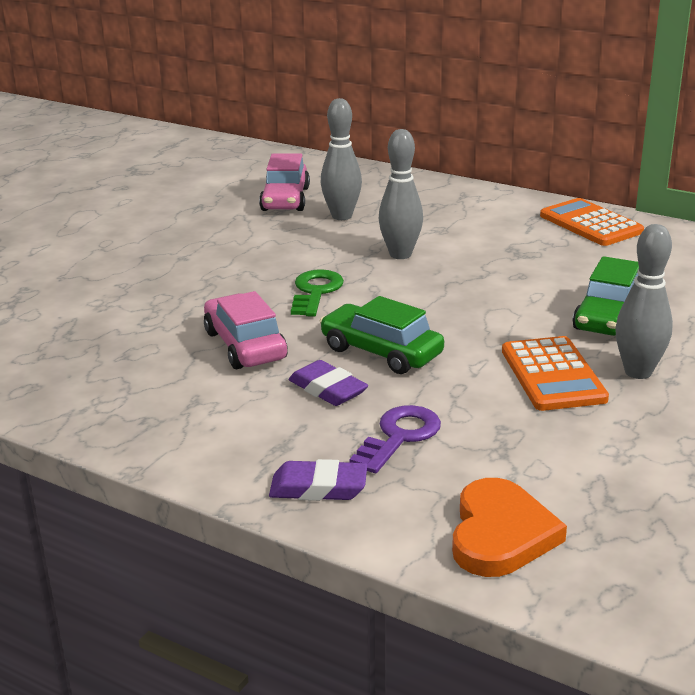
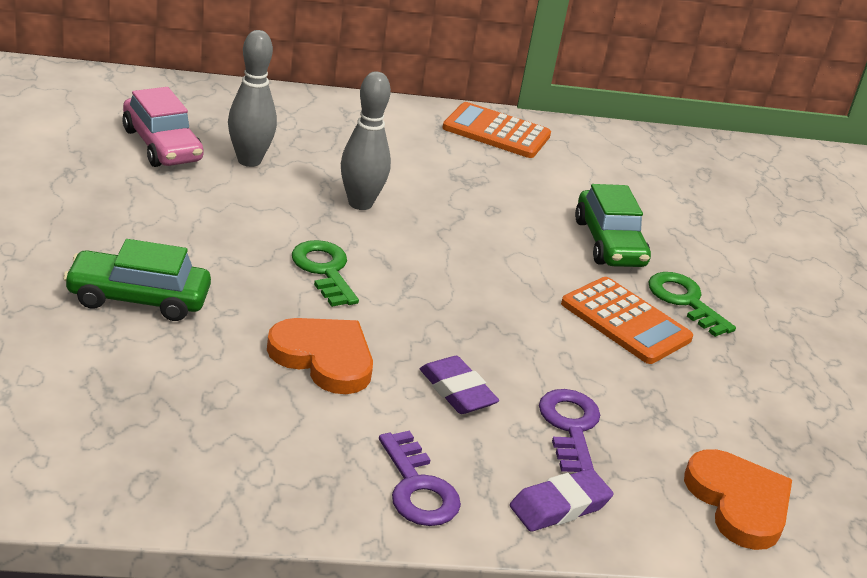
camera: 40 degrees left, 5 degrees up
pink car [204,291,288,369] -> orange heart [267,318,373,394]
purple eraser [289,360,368,406] -> purple eraser turned 45 degrees clockwise [420,356,499,414]
green car [320,296,444,374] -> green car moved to [63,239,211,321]
grey bowling pin [615,224,673,379] -> green key [648,272,736,337]
none -> purple key [379,430,461,526]

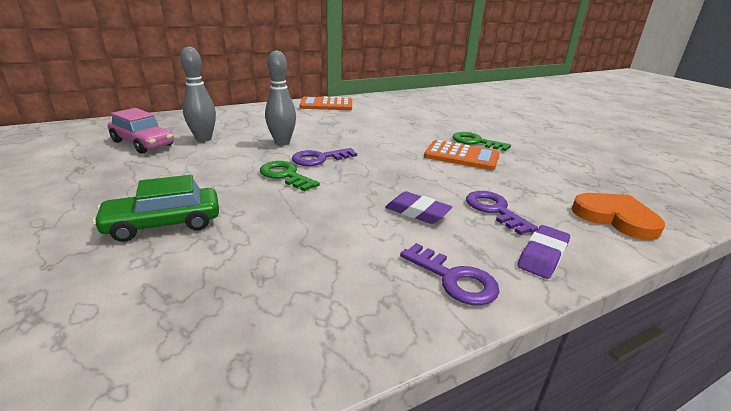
camera: 20 degrees left, 5 degrees down
orange heart [267,318,373,394] -> none
green car [575,184,651,267] -> none
none -> purple key [292,148,357,166]

